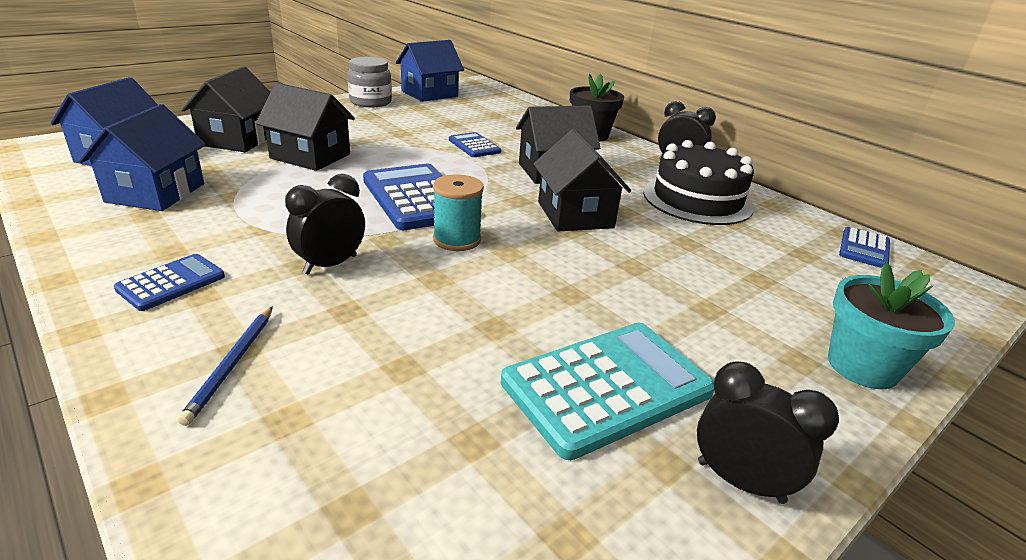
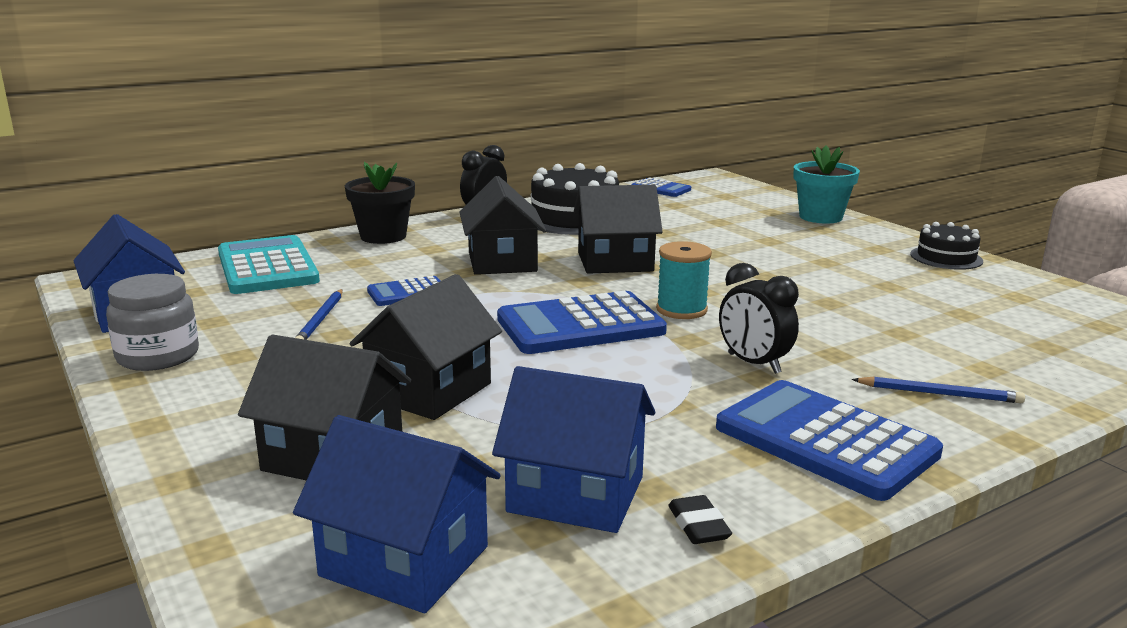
camera: 80 degrees left, 10 degrees down
blue calculator [114,254,225,311] -> blue calculator [716,380,943,501], size x1.89
turquoise calculator [501,323,714,460] -> turquoise calculator moved to [218,235,320,294]
black clock [697,362,839,504] -> black cake [910,222,983,270]
none -> blue pencil [295,289,343,340]
none -> black eraser [668,495,732,544]

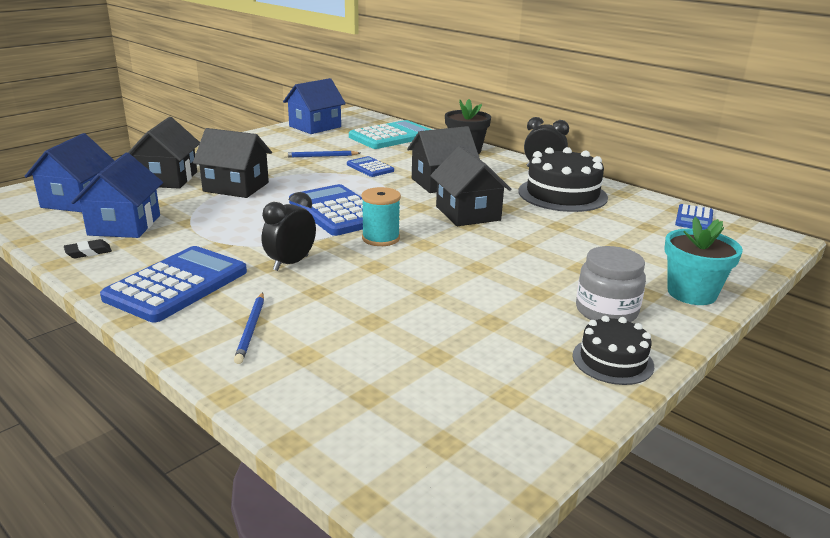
camera: 75 degrees right, 5 degrees up
grey jar [106,274,199,371] -> grey jar moved to [576,246,646,322]

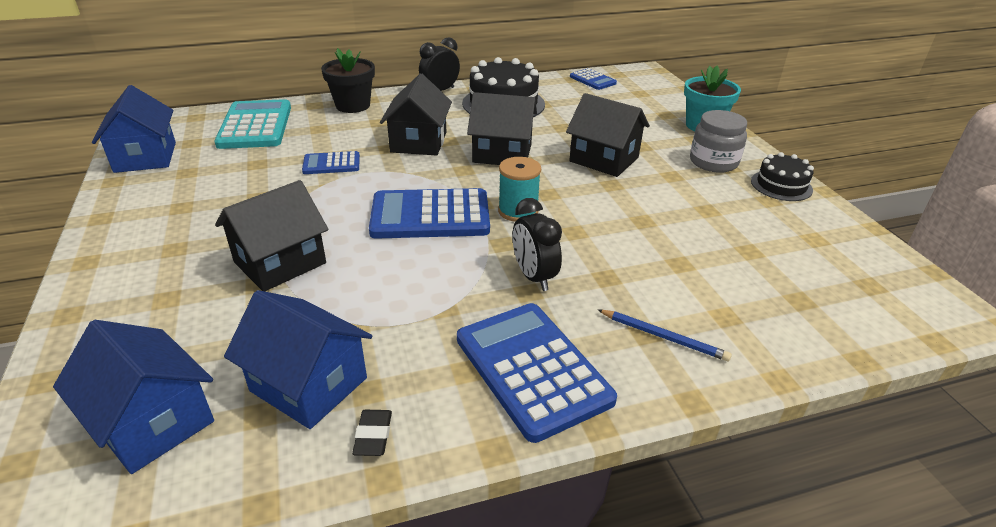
camera: 60 degrees left, 10 degrees up
black house [128,117,200,189] -> black house moved to [566,93,650,177]
blue pencil [284,151,360,158] -> none

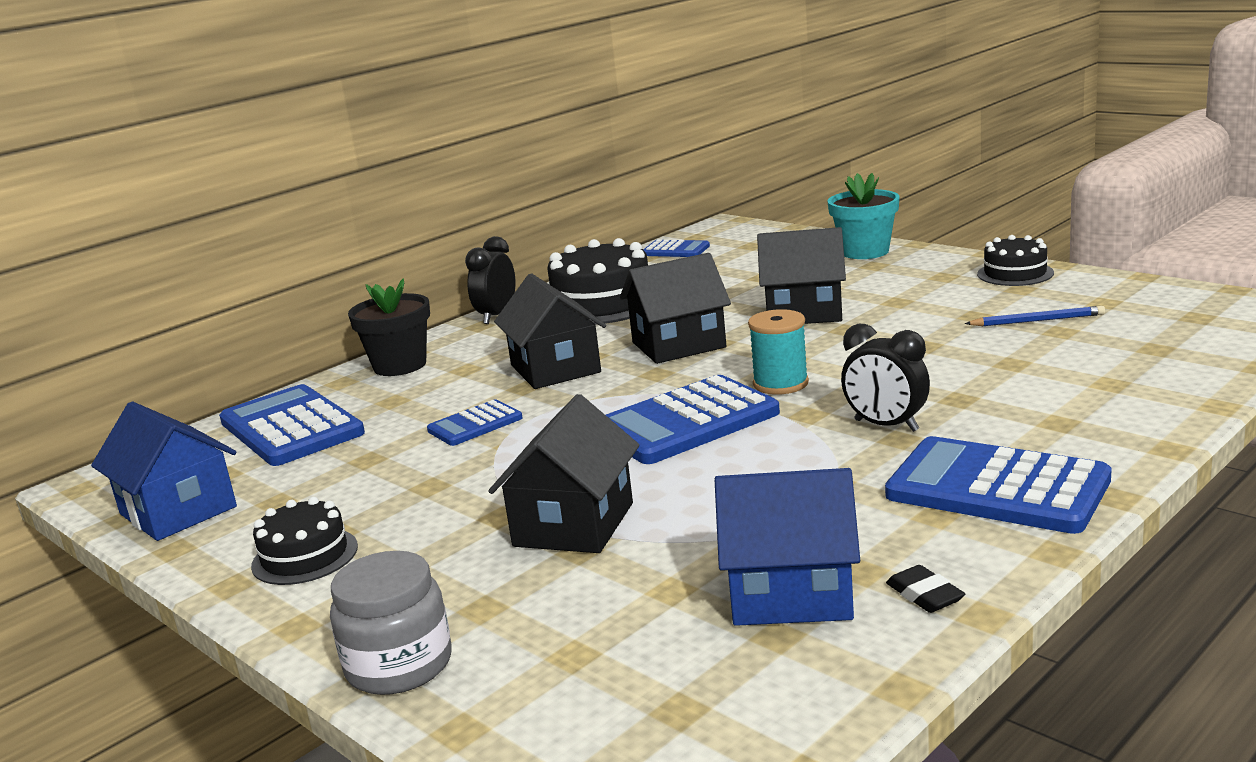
camera: 25 degrees left, 15 degrees down
blue house [53,320,214,474] -> none
turquoise calculator [214,99,291,149] -> blue calculator [219,384,365,466]
blue pencil [597,309,732,361] -> blue pencil moved to [965,306,1105,326]
grey jar [690,110,747,173] -> grey jar moved to [330,551,452,695]
none -> black cake [251,497,358,585]

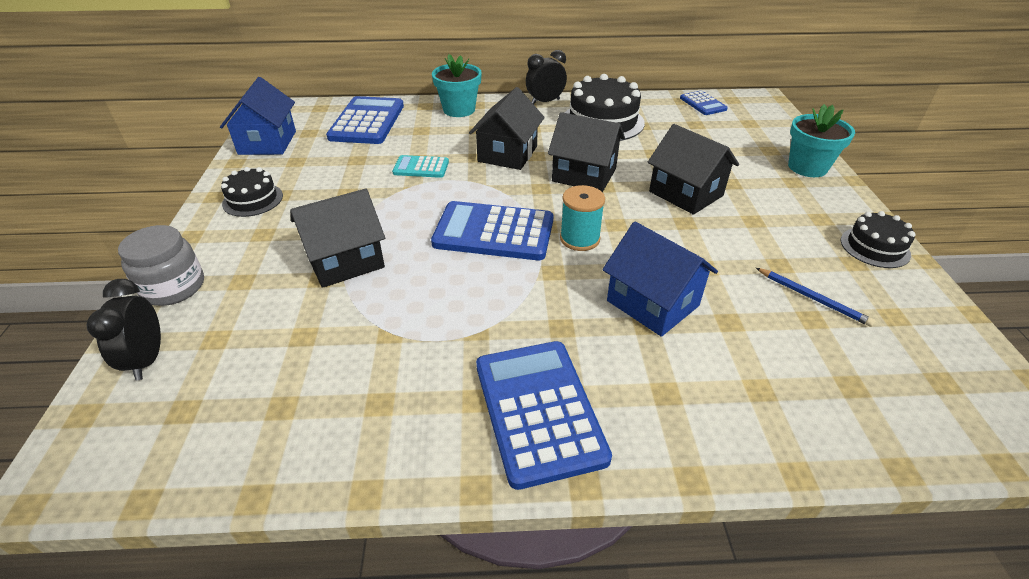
camera: 40 degrees right, 20 degrees up
black flower pot [348,279,430,376] -> turquoise flower pot [432,54,482,117]
blue calculator [427,399,523,446] -> turquoise calculator [392,155,449,178]
blue house [715,468,860,626] -> blue house moved to [602,222,718,337]
black clock [841,324,930,432] -> black clock moved to [87,279,161,381]
black eraser [886,565,965,613] -> none

